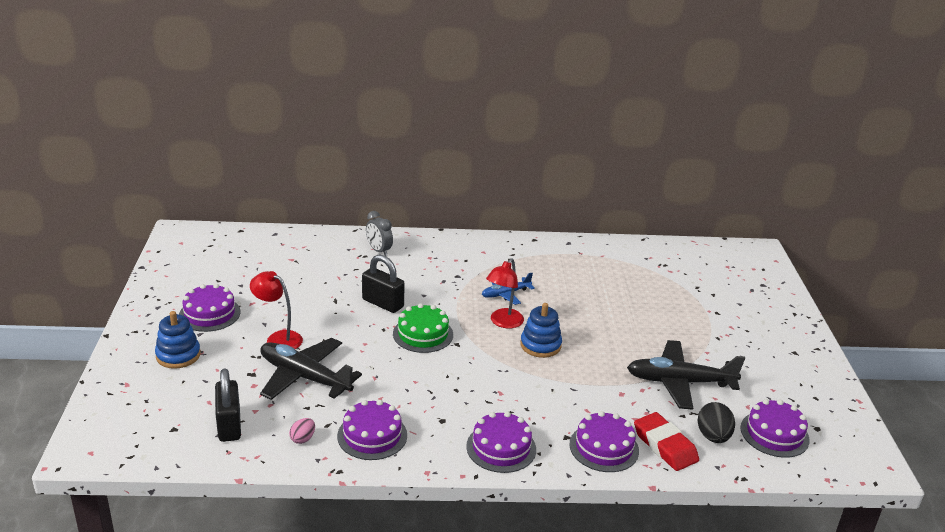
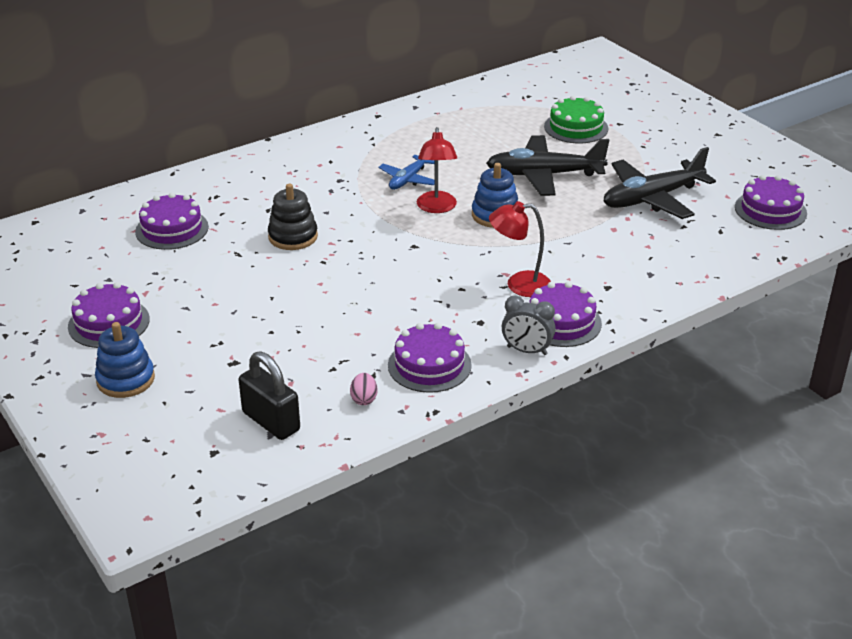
camera: 30 degrees left, 5 degrees up
red lamp [250,271,303,349] -> red lamp moved to [489,201,551,297]
black plane [260,338,362,400] -> black plane moved to [486,135,609,196]
black padlock [362,254,405,313] -> black stacking toy [268,184,318,250]
grey clock [366,211,393,256] -> grey clock moved to [502,296,556,355]
green cake [393,303,453,353] -> green cake moved to [544,96,608,143]
purple cake [569,411,639,472] -> purple cake moved to [135,193,209,250]
red eraser [634,412,699,471] -> none
black egg [697,402,735,443] -> none

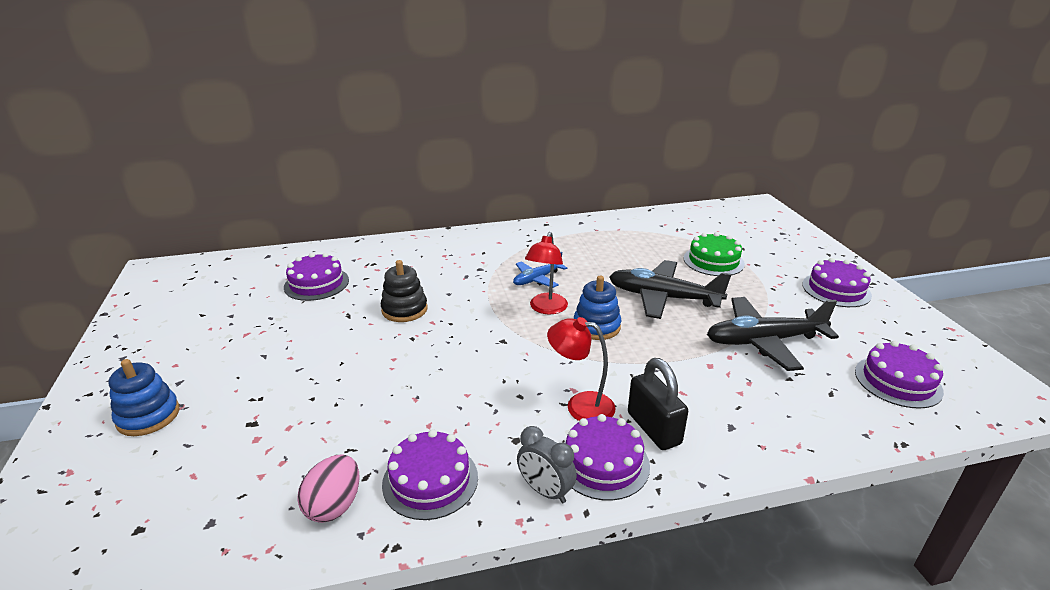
camera: 20 degrees right, 5 degrees down
purple cake [68,282,150,348] -> purple cake moved to [802,258,872,307]
black padlock [239,351,300,440] -> black padlock moved to [628,358,688,450]
pink egg [350,373,377,405] -> pink egg [297,454,359,523], size x1.67

